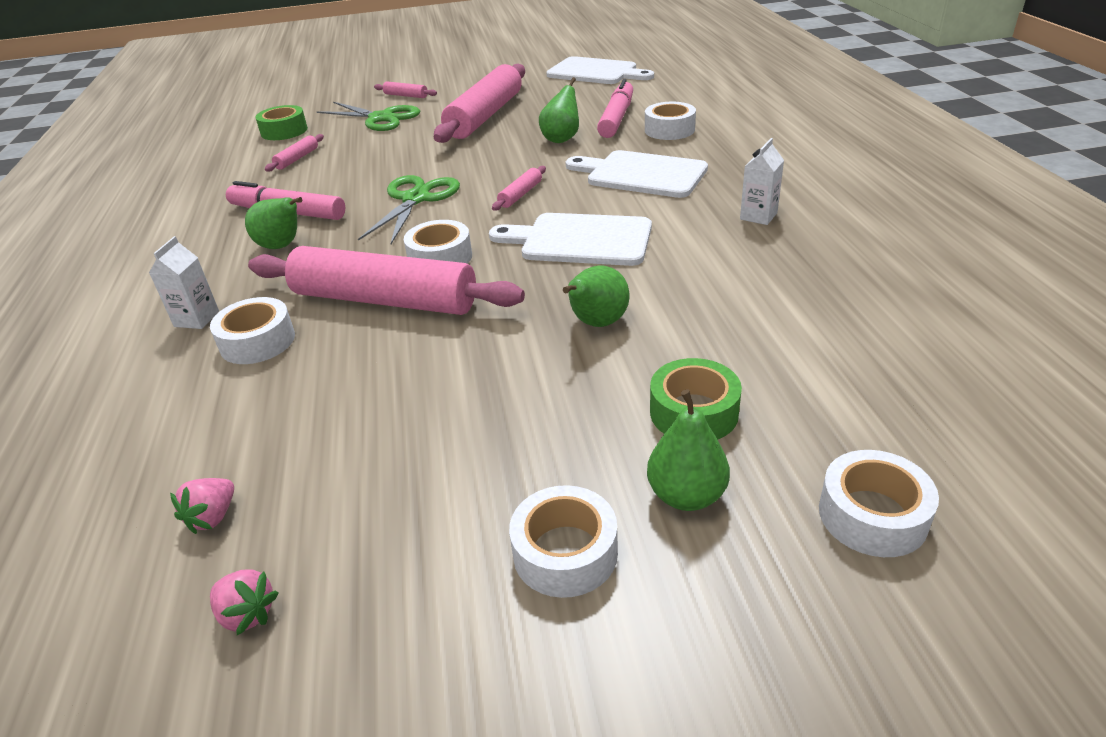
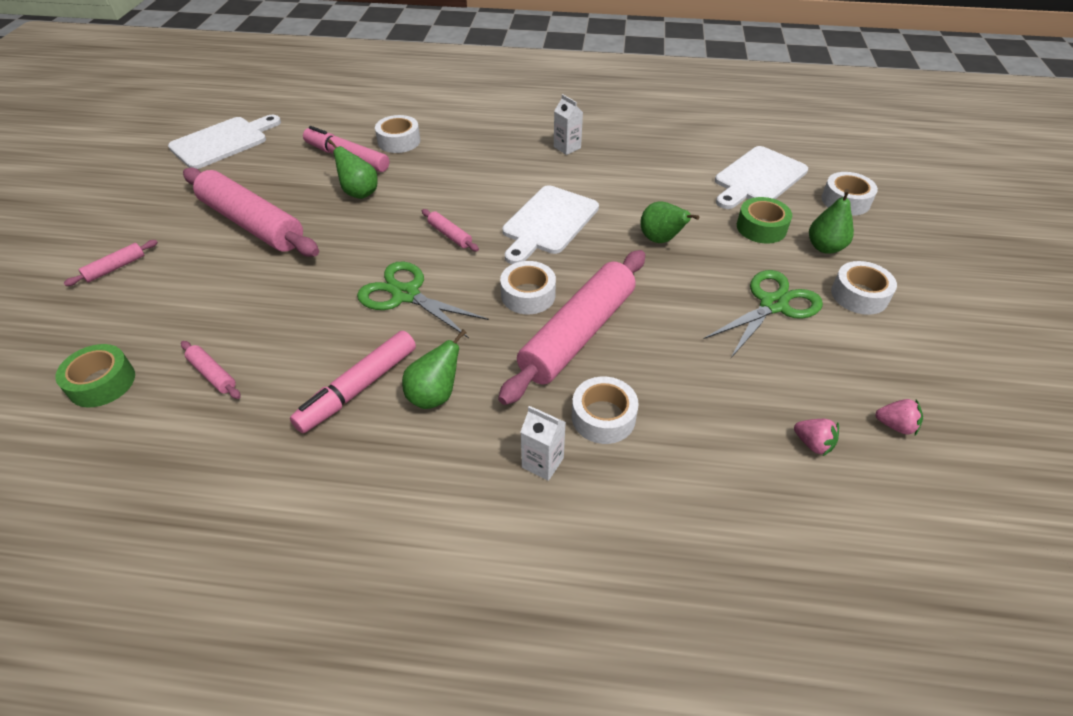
camera: 75 degrees left, 10 degrees up
pink strawberry [210,569,279,635] -> pink strawberry turned 60 degrees clockwise [875,399,923,435]
green scissors [316,102,420,131] -> green scissors moved to [704,270,823,358]
white cutting board [566,150,708,198] -> white cutting board moved to [715,146,808,209]

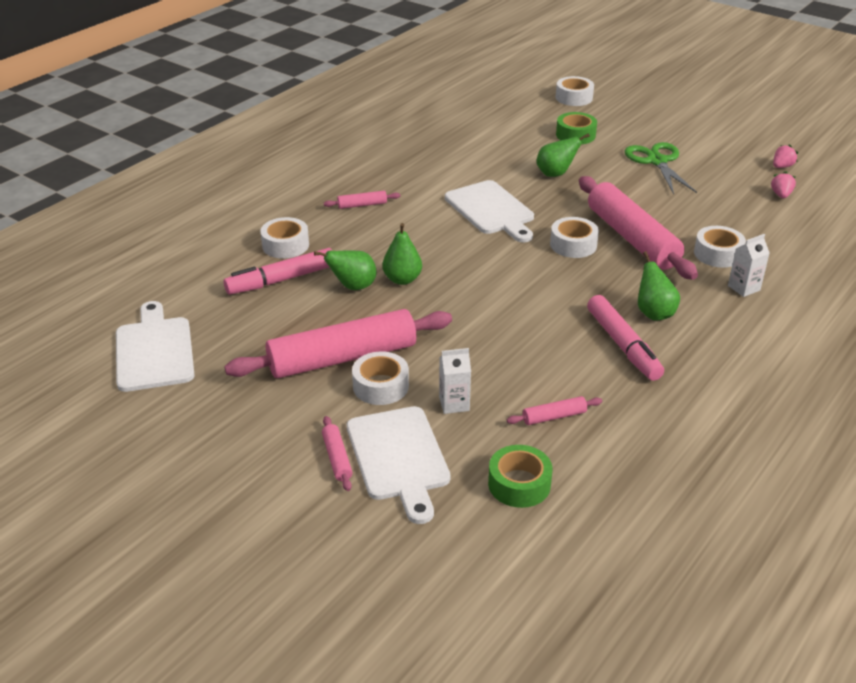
camera: 60 degrees left, 10 degrees down
green scissors [357,261,489,338] -> none
pink rolling pin [422,209,479,251] -> pink rolling pin moved to [324,191,400,209]
white carton [554,94,583,155] -> white carton moved to [439,348,471,414]
white cutting board [715,146,808,209] -> white cutting board moved to [347,406,450,524]
pink strawberry [794,419,839,457] -> pink strawberry turned 60 degrees counterclockwise [771,172,796,198]
green pear [809,189,854,254] -> green pear moved to [382,223,422,285]
white tape [831,261,897,315] -> white tape moved to [352,351,409,405]

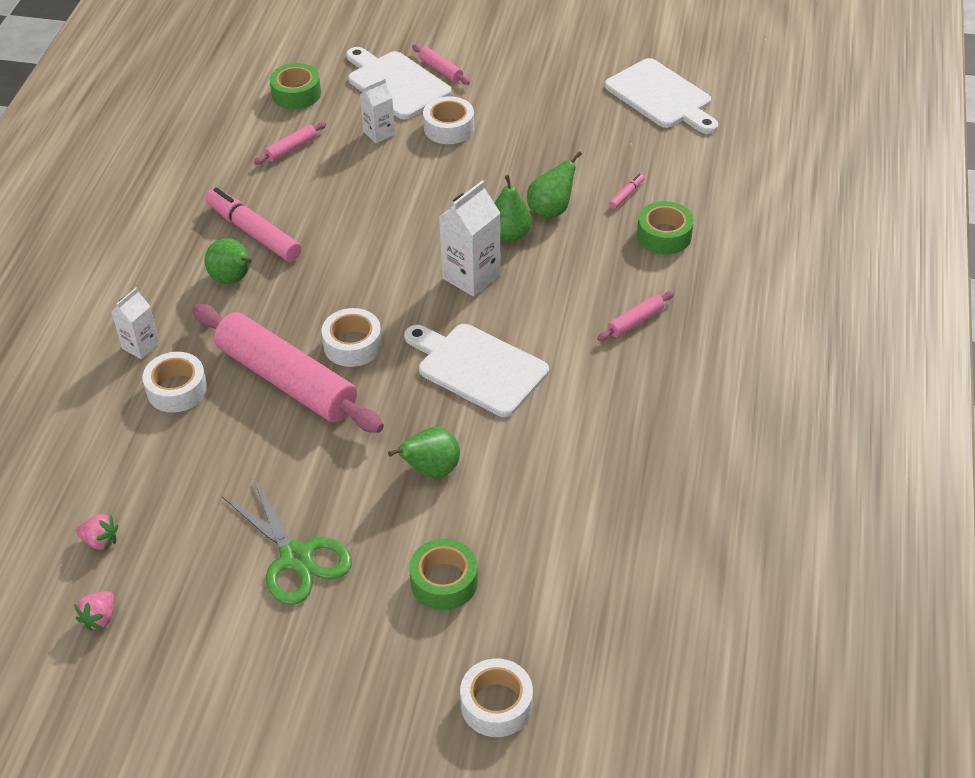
camera: 155 degrees right, 10 degrees up
pink marker [224,248,333,294] -> pink marker [609,174,644,209], size x0.44
pink rolling pin [224,309,452,378] -> none
white tape [260,217,309,259] -> green tape [637,201,694,254]
pink strawberry [771,172,796,198] -> pink strawberry turned 60 degrees counterclockwise [76,514,118,551]
none -> white carton [439,180,501,297]

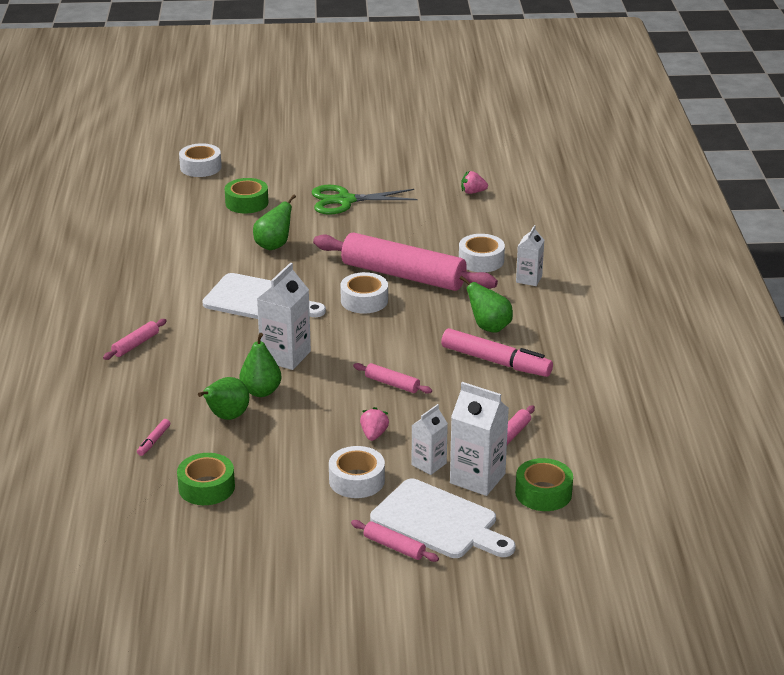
camera: 165 degrees right, 15 degrees down
pink strawberry [74,591,114,631] -> pink strawberry moved to [360,407,389,441]
green scissors [222,477,352,605] -> green scissors turned 45 degrees counterclockwise [312,185,418,215]
white cutting board [605,58,718,134] -> none
green tape [637,201,694,254] -> green tape moved to [177,453,235,505]
none -> pink rolling pin [353,363,432,394]
none -> white carton [450,382,509,496]

